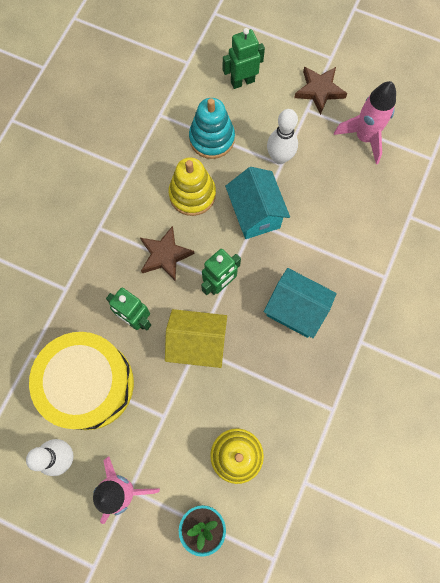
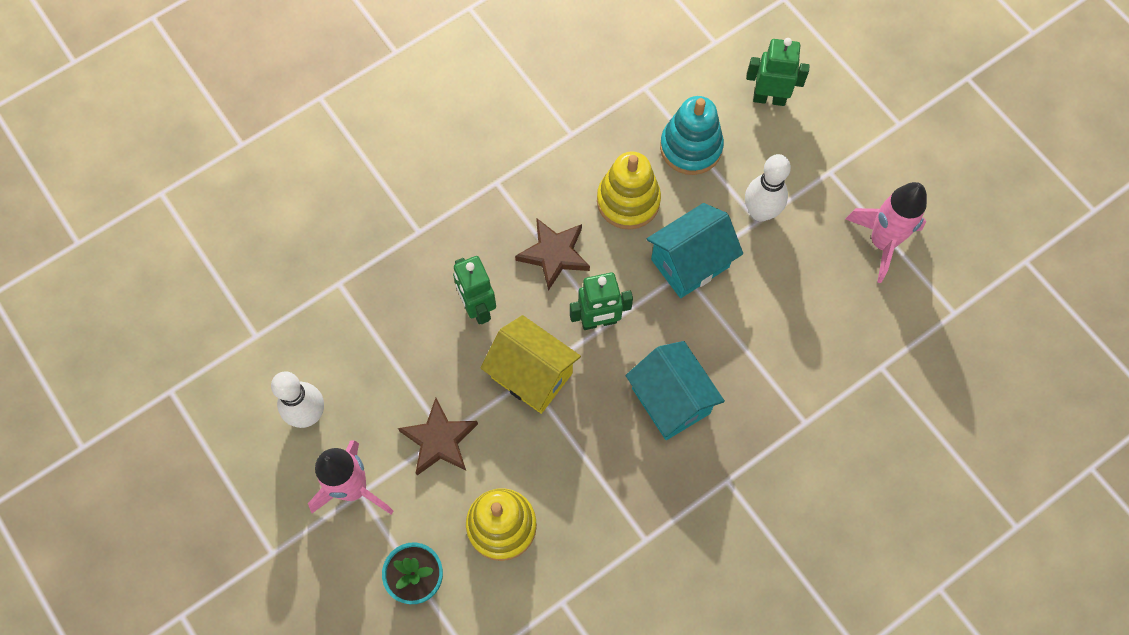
camera: 30 degrees right, 5 degrees down
yellow drum [29,332,134,430] -> none
turquoise house [225,167,290,239] -> turquoise house turned 45 degrees clockwise [647,203,743,298]
brown star [294,66,348,115] -> brown star moved to [398,398,478,475]

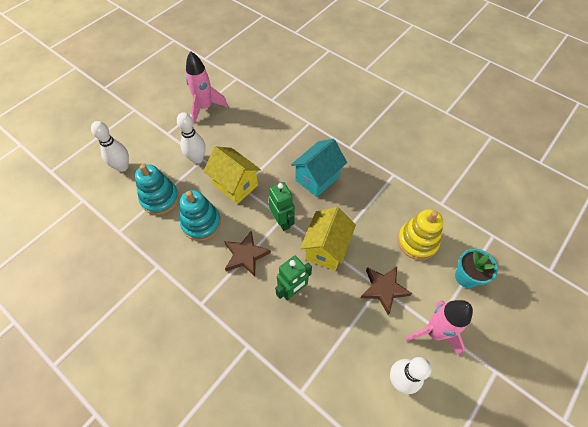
camera: 105 degrees left, 10 degrees down
yellow stacking toy [597,151,661,229] -> turquoise stacking toy [180,190,221,241]
turquoise house [647,203,743,298] -> yellow house [204,146,261,204]
green robot [746,38,810,106] -> white bowling pin [91,121,129,172]

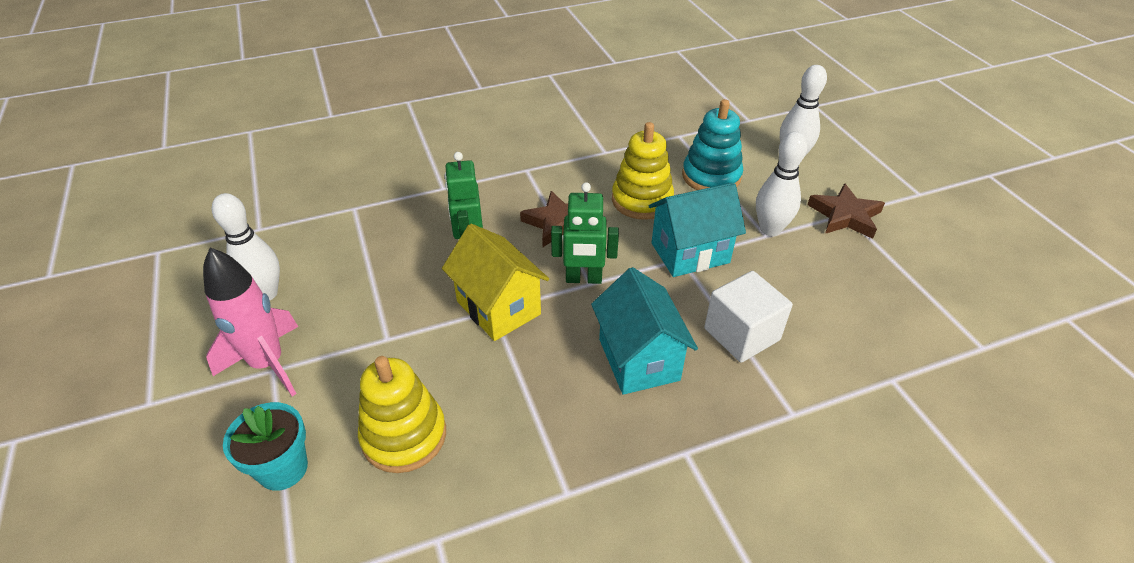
camera: 120 degrees right, 15 degrees down
turquoise stacking toy [180,190,221,241] -> yellow stacking toy [612,122,674,220]
pink rocket [186,51,228,124] -> none
yellow house [204,146,261,204] -> turquoise house [649,182,746,277]
brown star [361,266,412,315] -> brown star moved to [807,183,885,239]
none -> white cube [704,271,793,363]

